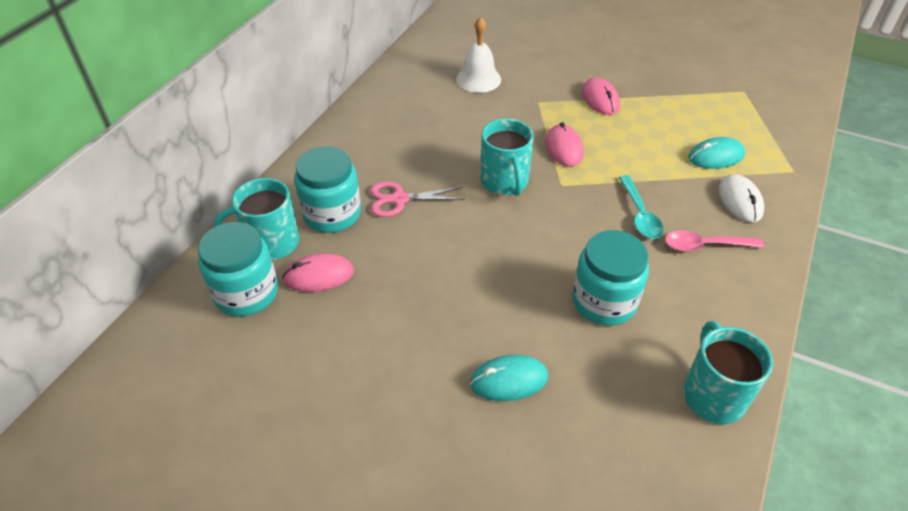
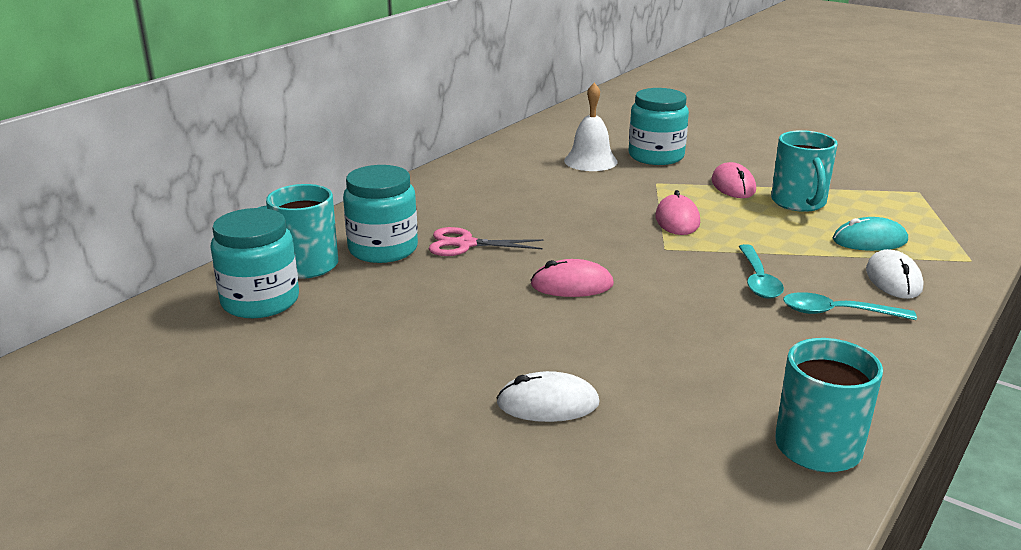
camera: 10 degrees right, 20 degrees down
pink mouse [282,253,354,292] -> pink mouse moved to [530,259,614,297]
turquoise mouse [470,355,548,401] -> white mouse [496,371,600,422]
turquoise mug [480,119,534,196] -> turquoise mug moved to [771,130,838,212]
turquoise jar [572,230,649,325] -> turquoise jar moved to [629,88,689,165]
pink spoon [665,230,764,252] -> turquoise spoon [783,292,917,320]

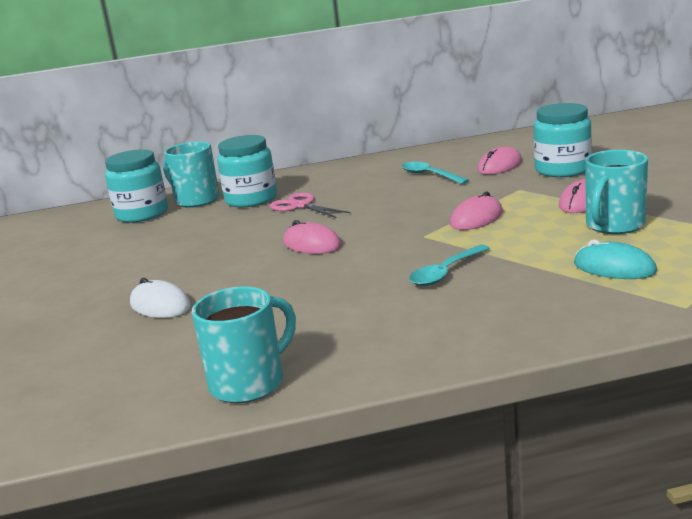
camera: 45 degrees right, 5 degrees down
white bell [564,83,617,171] -> pink mouse [478,146,522,175]
turquoise spoon [783,292,917,320] -> turquoise spoon moved to [402,162,469,184]
white mouse [866,249,924,299] -> none

